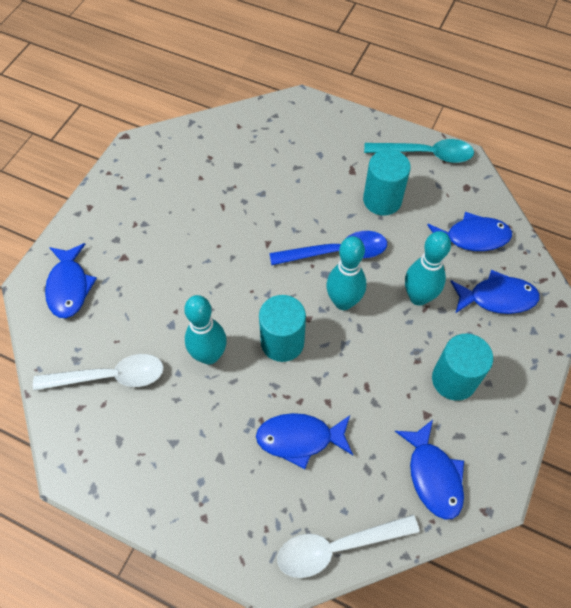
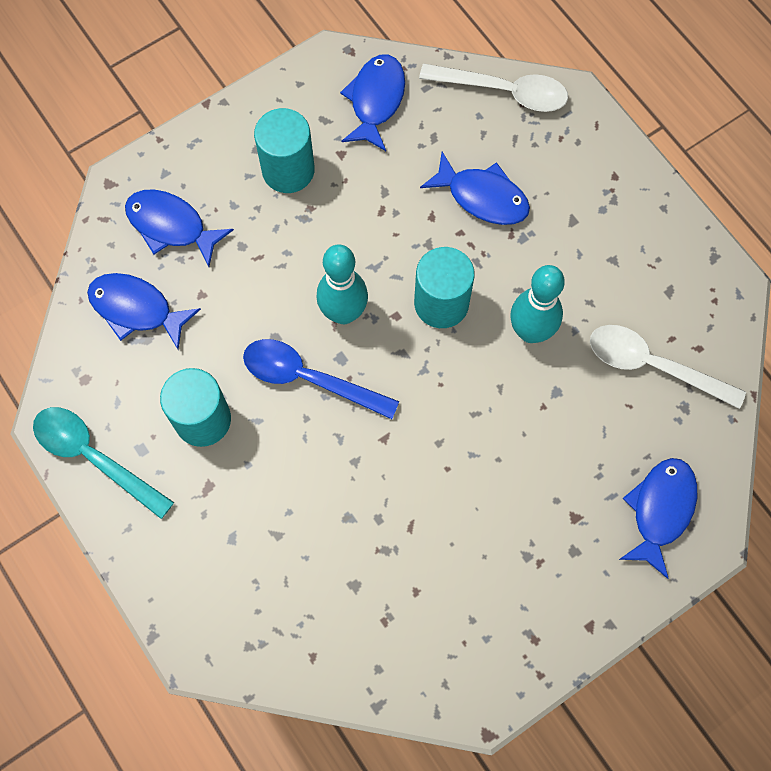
camera: 150 degrees left, 10 degrees up
turquoise bowling pin [405,231,451,306] -> none

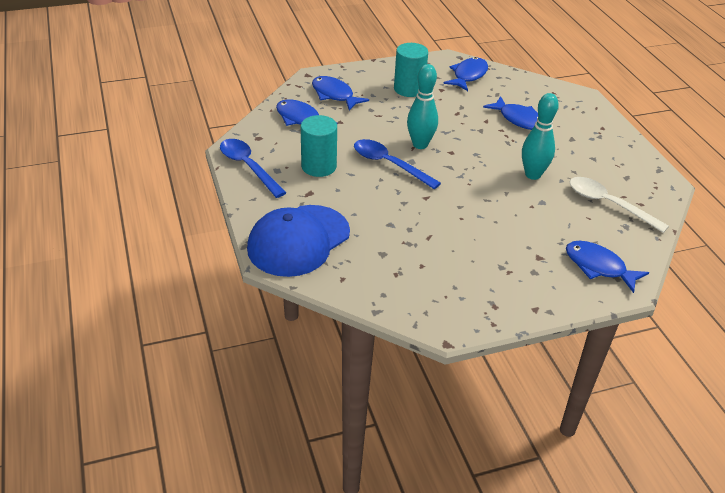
camera: 15 degrees right, 30 degrees down
turquoise spoon [33,407,174,519] -> blue spoon [220,139,287,198]
turquoise cylinder [414,247,475,328] -> none
white spoon [419,63,568,112] -> none
blue fish [619,458,697,579] -> blue fish turned 90 degrees counterclockwise [566,241,649,293]
none -> blue cap [247,205,350,277]

